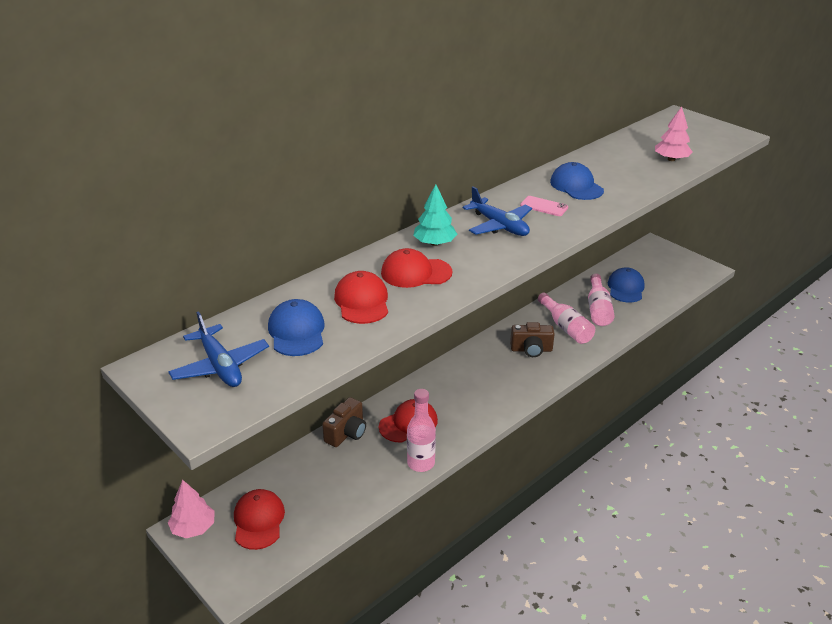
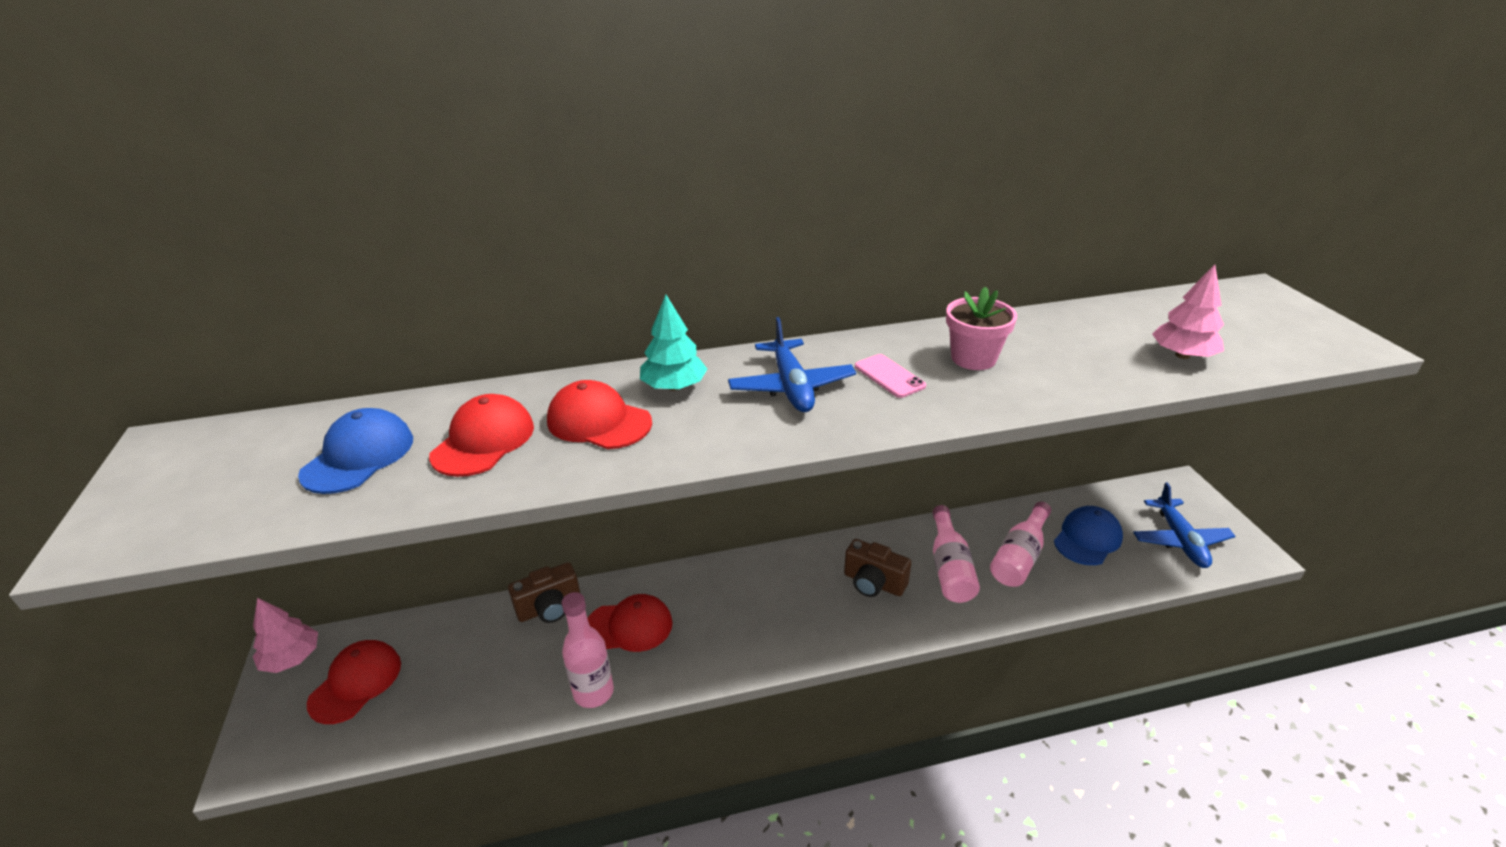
camera: 30 degrees right, 0 degrees up
blue plane [168,311,269,387] -> blue plane moved to [1133,482,1235,568]
blue cap [550,162,604,200] -> pink flower pot [946,286,1017,370]

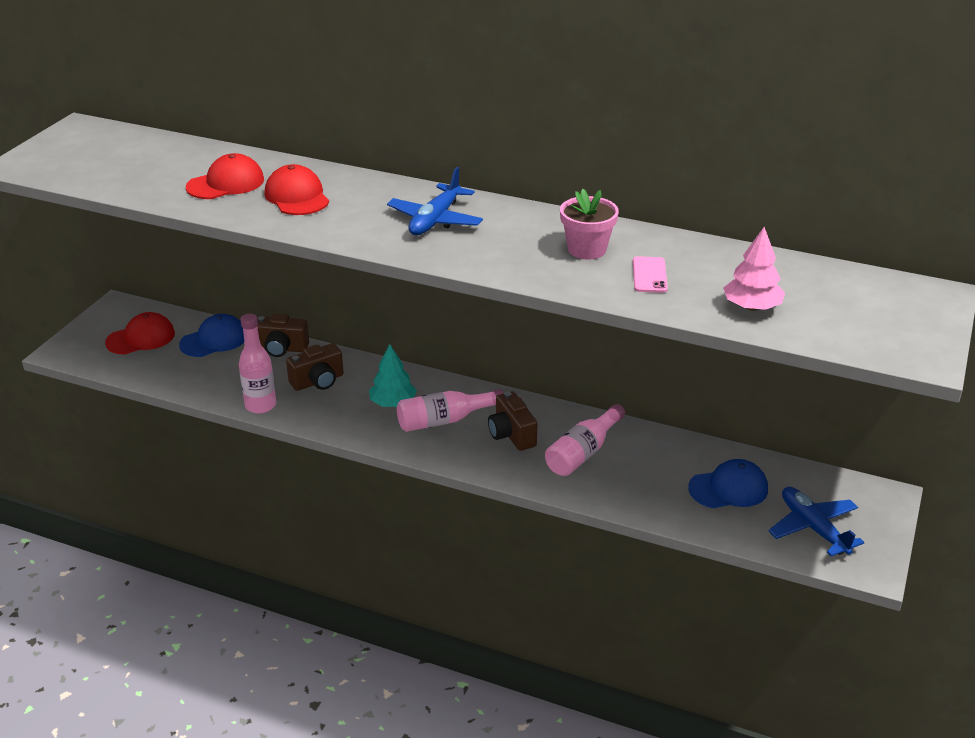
camera: 35 degrees right, 0 degrees up
pink tree [253,598,318,673] -> none
blue cap [298,408,413,494] -> blue cap moved to [179,314,244,357]
red cap [587,594,673,652] -> brown camera [286,343,344,391]
turquoise tree [640,294,707,391] -> turquoise tree moved to [369,344,417,407]
pink phone [855,354,926,398] -> pink phone moved to [633,256,668,293]
pink bottle [990,502,1051,587] -> pink bottle moved to [397,389,504,432]
blue plane [1133,482,1235,568] -> blue plane turned 120 degrees clockwise [769,487,864,556]

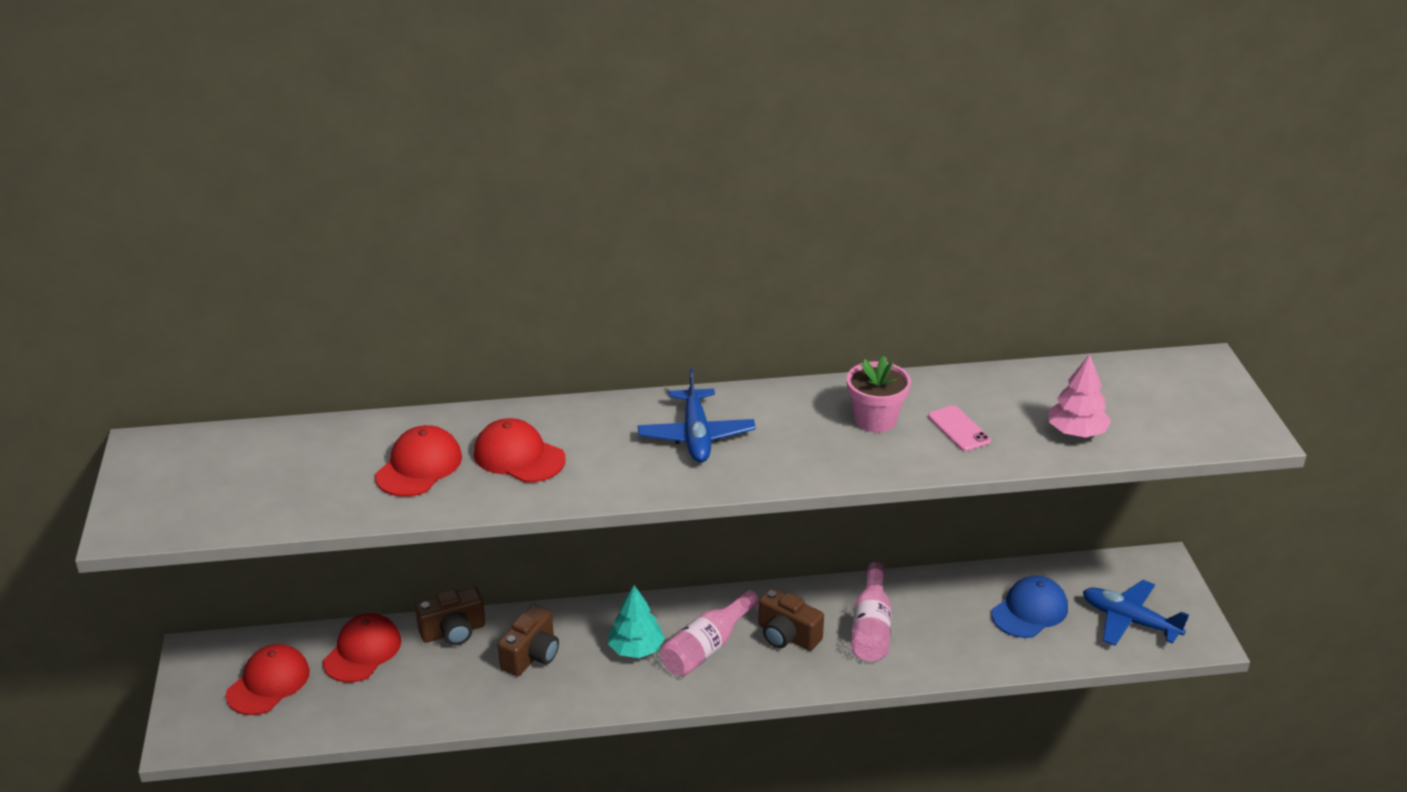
camera: 30 degrees left, 0 degrees up
blue cap [179,314,244,357] -> red cap [323,613,401,682]
pink bottle [239,314,276,414] -> none

